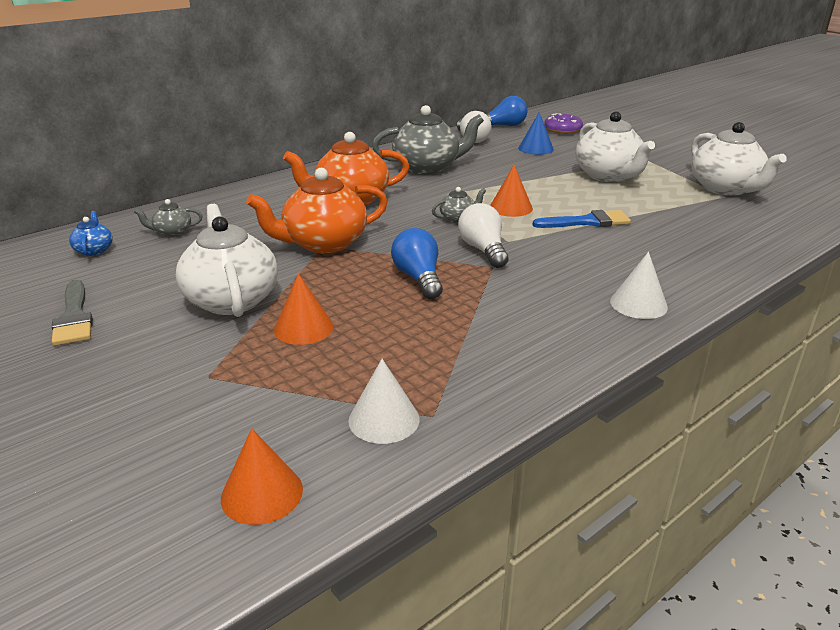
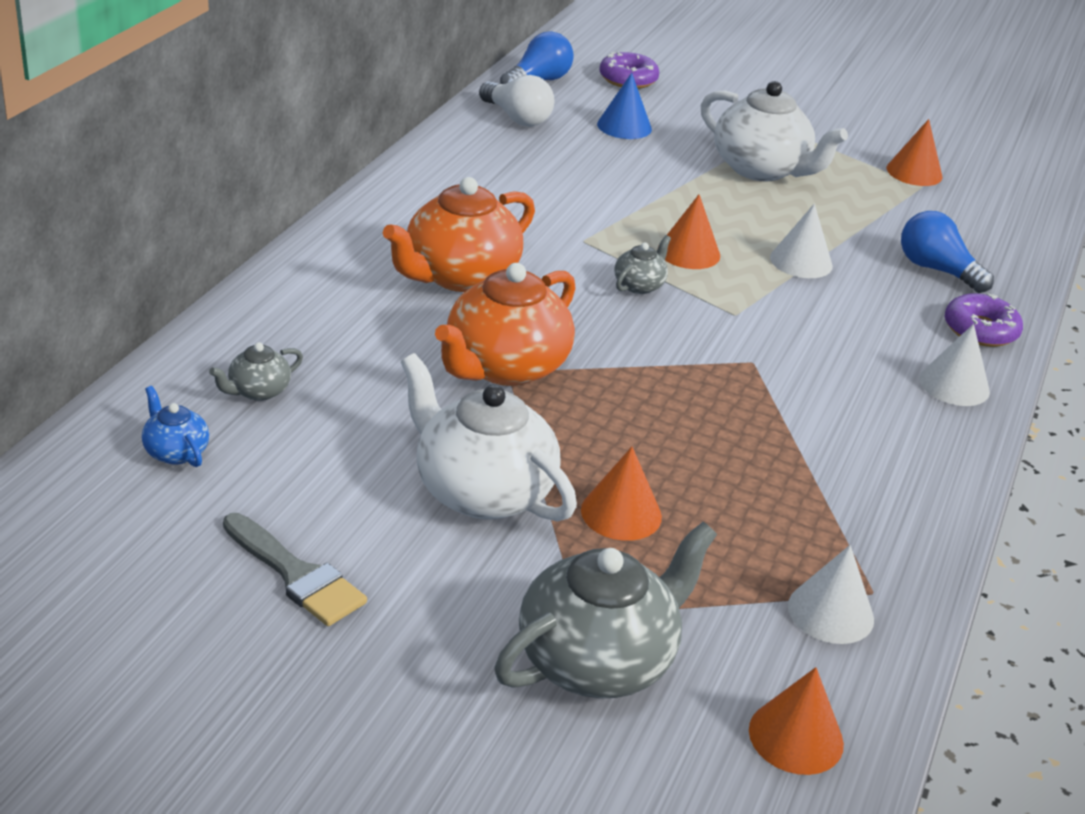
camera: 30 degrees left, 5 degrees up
grey teapot [372,105,484,174] -> grey teapot moved to [494,522,717,698]
blue light bulb [391,228,443,299] -> blue light bulb moved to [901,211,994,293]
white light bulb [458,203,508,268] -> none
blue brush [532,210,631,228] -> white cone [770,204,833,278]
white teapot [691,122,787,196] -> orange cone [887,119,943,186]
none -> purple donut [944,293,1023,347]

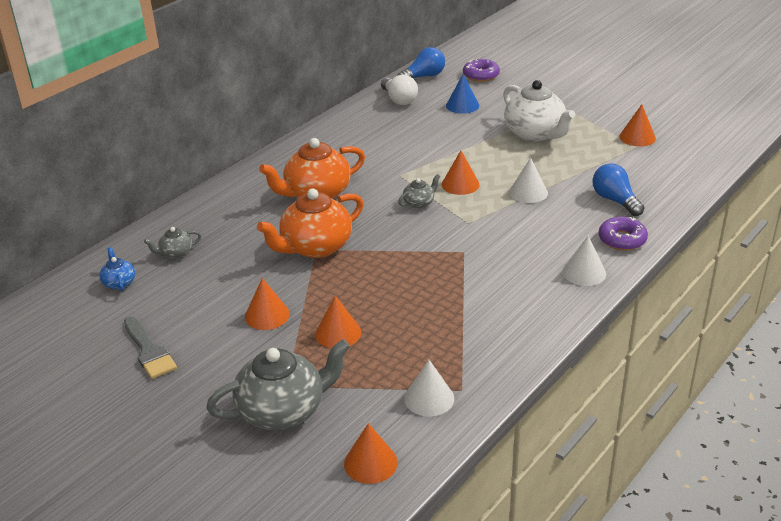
camera: 20 degrees right, 0 degrees up
white teapot [401,353,577,521] -> orange cone [245,278,290,330]

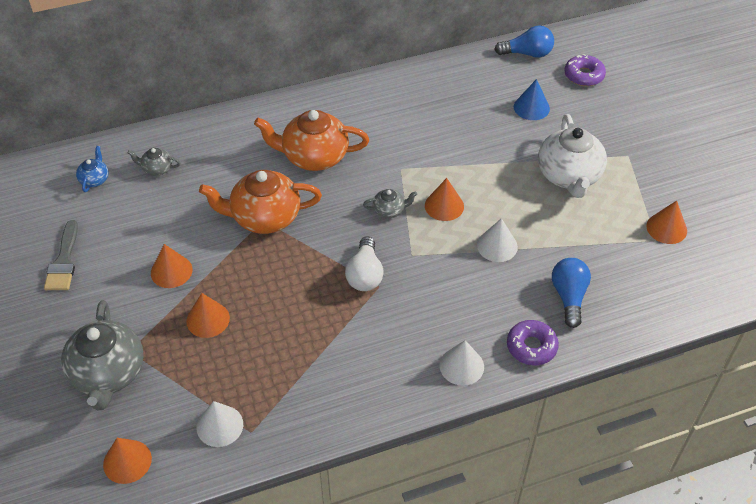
camera: 30 degrees right, 15 degrees up
grey teapot [206,339,350,430] -> grey teapot turned 75 degrees clockwise [61,300,144,410]
white light bulb [381,75,418,105] -> white light bulb moved to [345,236,384,291]

